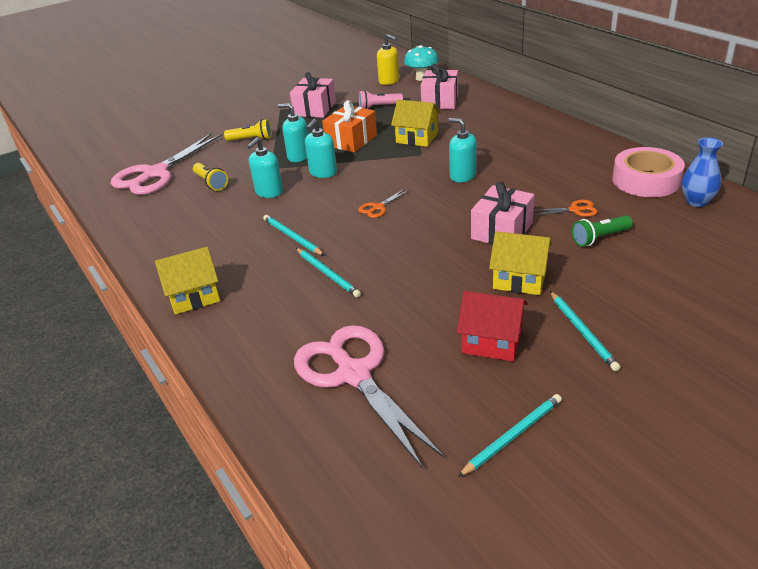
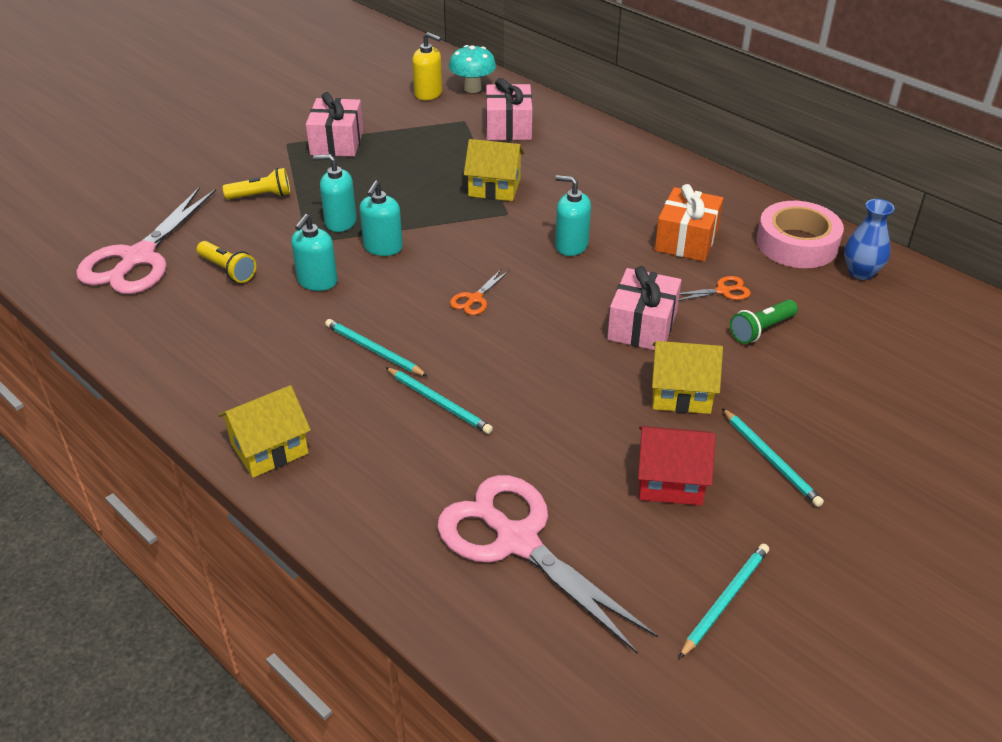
camera: 15 degrees left, 5 degrees up
orange gift [322,100,377,152] -> orange gift moved to [655,184,724,262]
pink flashlight [359,90,403,109] -> none

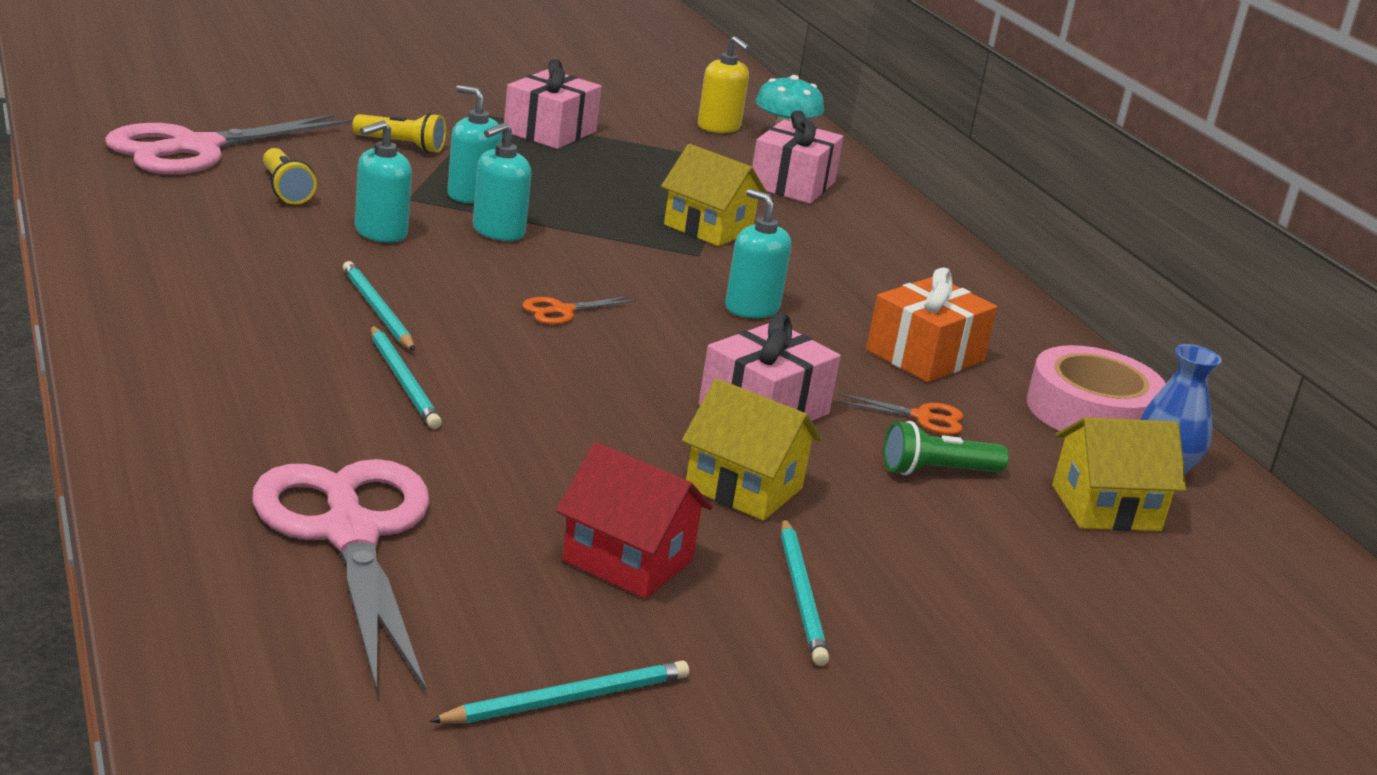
camera: 20 degrees right, 15 degrees down
yellow house [218,385,311,478] -> yellow house moved to [1052,417,1186,531]

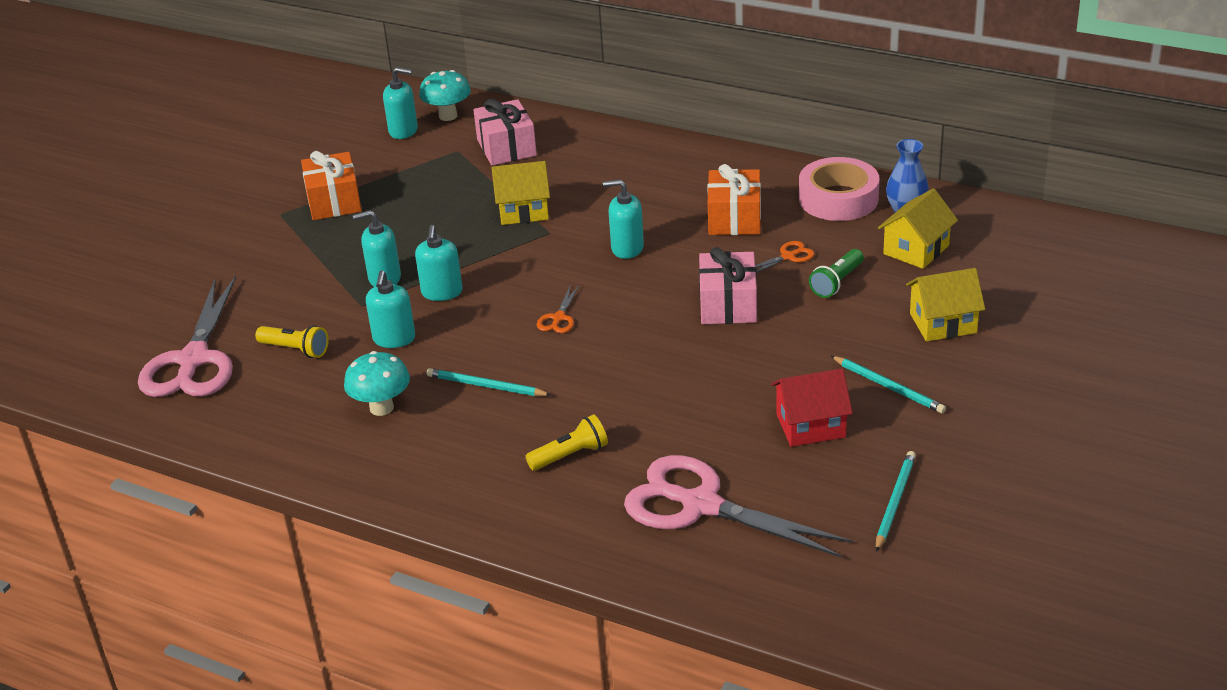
camera: 35 degrees left, 10 degrees up
yellow flashlight [353,112,446,153] -> yellow flashlight moved to [525,414,608,471]
turquoise pencil [371,325,442,429] -> none
pink gift [504,59,601,149] -> orange gift [301,151,362,220]
yellow house [682,378,822,521] -> yellow house moved to [906,268,985,342]
yellow soap dispenser [698,36,750,133] -> turquoise soap dispenser [383,67,418,139]
none -> turquoise mushroom [344,351,410,416]

